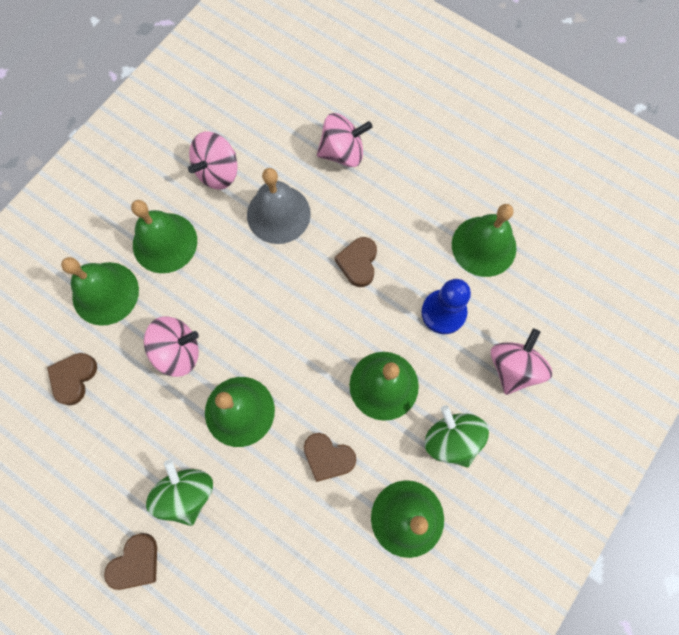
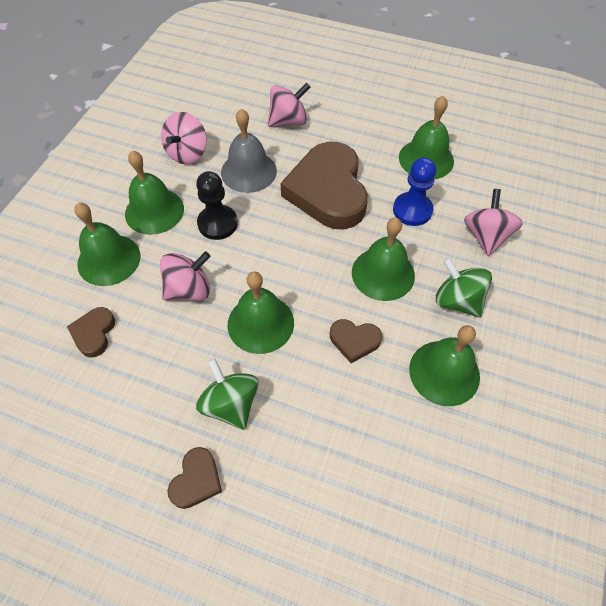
camera: 15 degrees left, 15 degrees down
brown heart [335,237,377,287] -> brown heart [281,142,368,230], size x2.26
none -> black pawn [196,171,238,240]

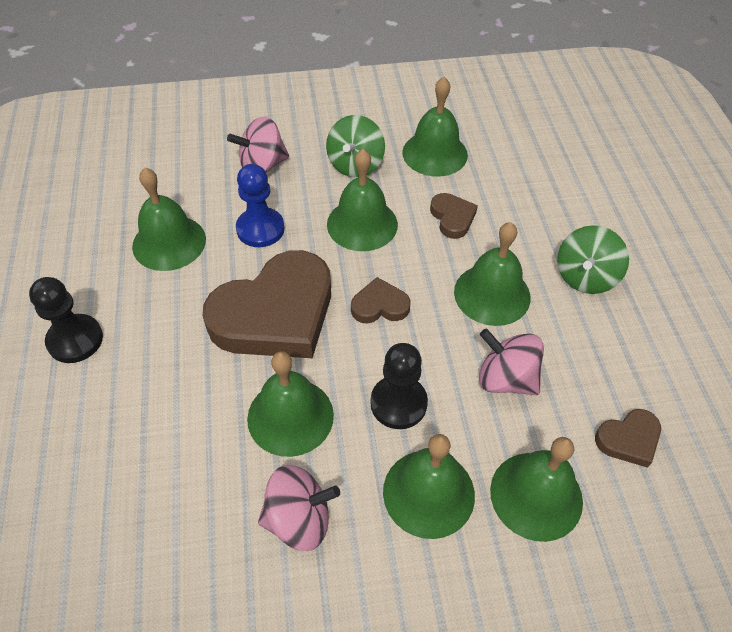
camera: 120 degrees left, 5 degrees down
brown heart [168,447,222,509] -> brown heart moved to [351,277,411,323]
grey bell [221,109,277,193] -> green bell [247,351,334,457]
pink spinning top [268,82,310,127] -> none
none -> black pawn [29,277,103,363]

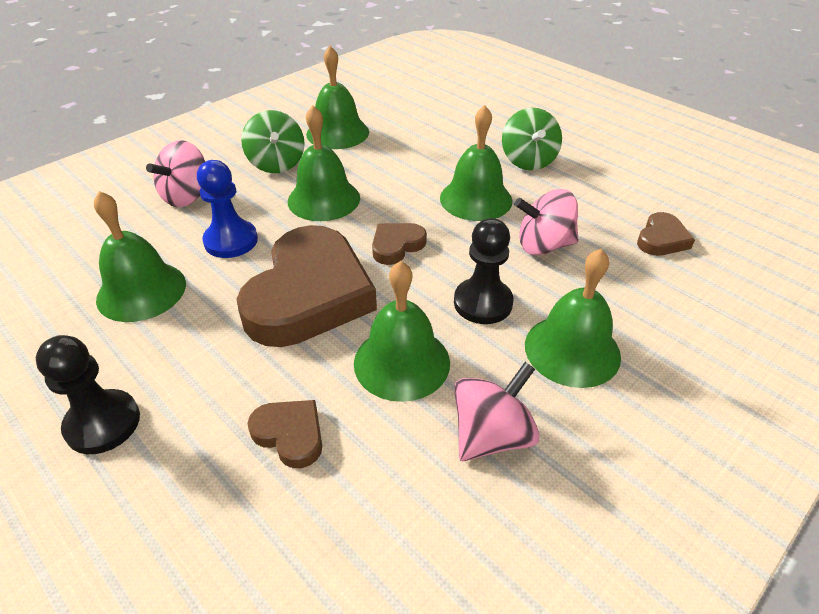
camera: 35 degrees left, 10 degrees down
brown heart [430,193,478,239] -> brown heart moved to [248,400,322,468]
green bell [490,437,583,542] -> none

